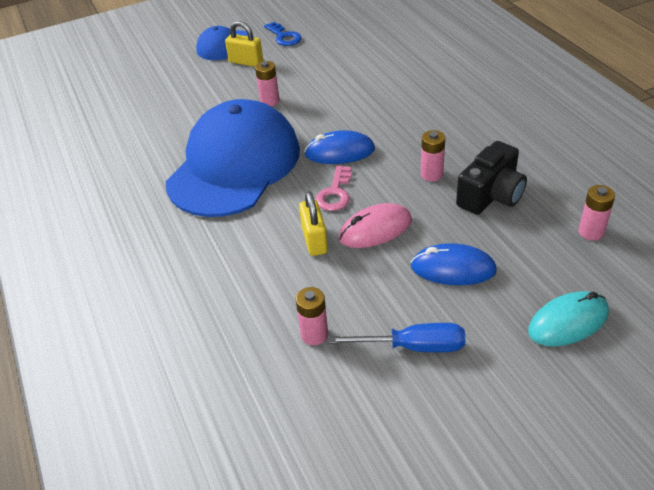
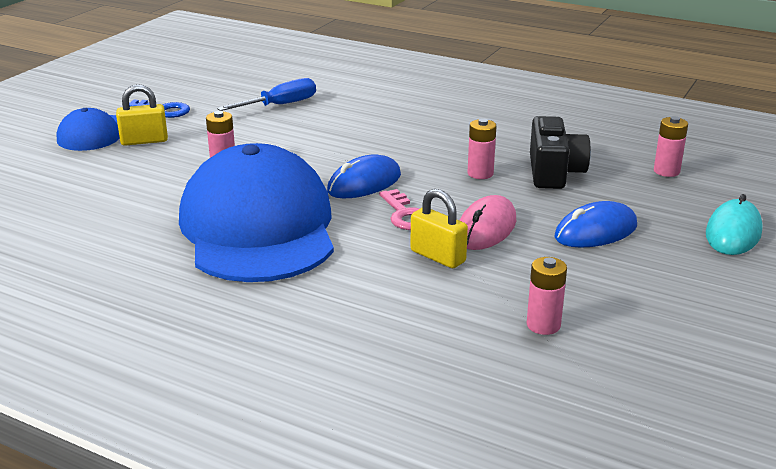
camera: 40 degrees left, 15 degrees down
blue screwdriver [328,323,465,352] -> blue screwdriver moved to [217,78,316,111]

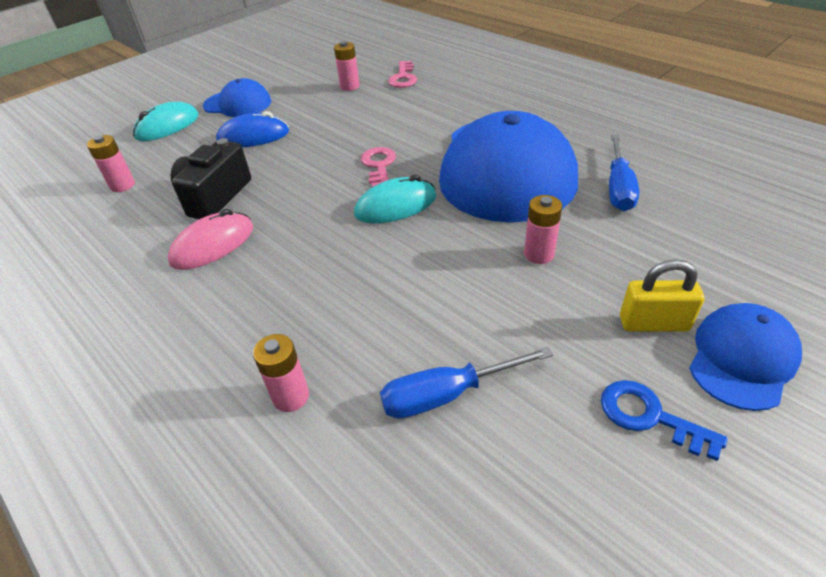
camera: 160 degrees left, 15 degrees up
blue mouse [327,154,401,198] -> turquoise mouse [354,175,436,224]
yellow padlock [410,189,468,268] -> none
pink mouse [459,195,516,250] -> pink mouse moved to [168,208,253,270]
pink battery [468,118,496,179] -> pink battery moved to [253,334,309,412]
none -> blue cap [203,78,271,117]
none -> pink key [388,61,417,88]
none -> blue screwdriver [609,135,639,211]

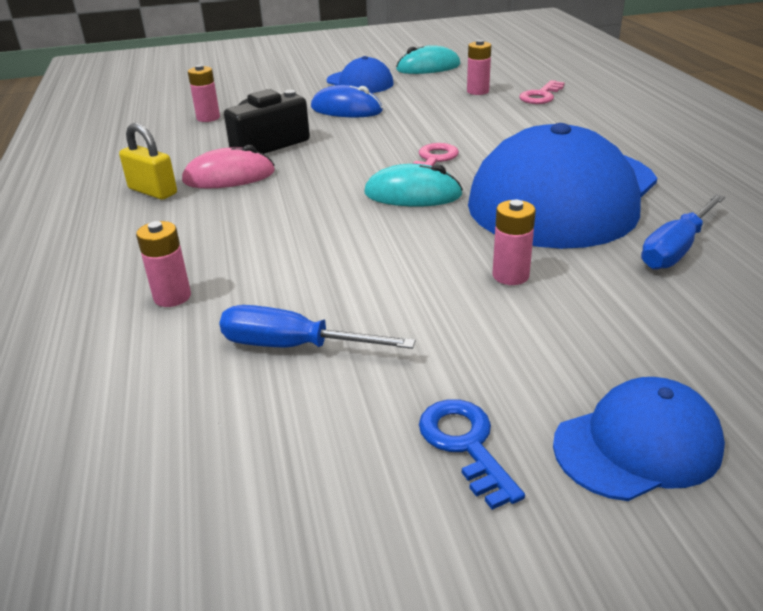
camera: 30 degrees right, 10 degrees down
turquoise mouse [133,102,199,141] -> turquoise mouse moved to [396,45,461,74]
yellow padlock [620,259,704,332] -> yellow padlock moved to [119,123,177,200]

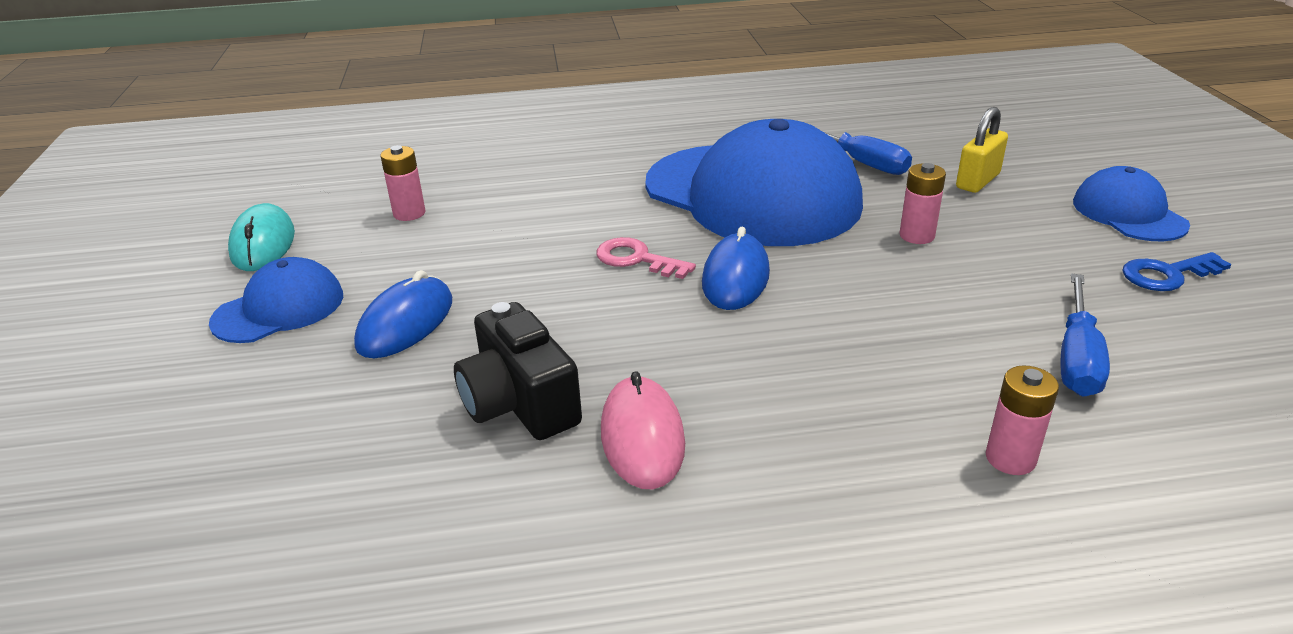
camera: 85 degrees left, 0 degrees up
yellow padlock [119,123,177,200] -> yellow padlock moved to [956,107,1008,193]
pink battery [188,65,220,122] -> none
turquoise mouse [364,164,463,206] -> blue mouse [702,227,770,310]
pink key [519,80,565,104] -> none

